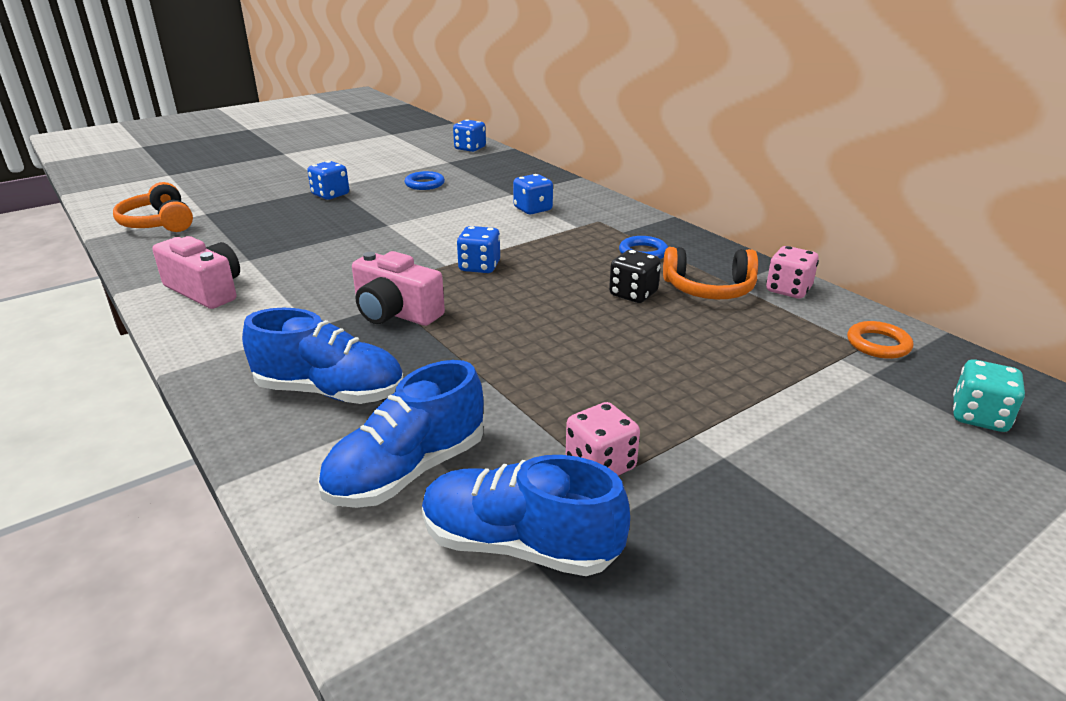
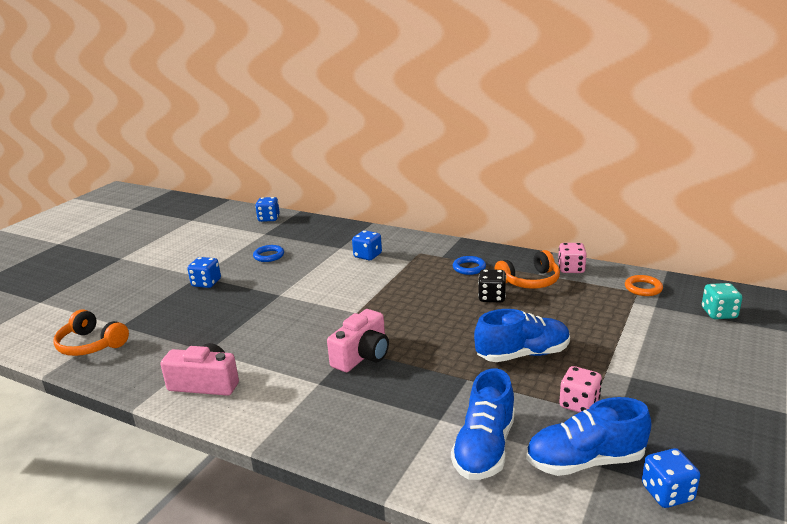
camera: 25 degrees left, 5 degrees down
blue shoe [242,308,404,404] -> blue shoe moved to [474,309,570,362]
pink camera [352,251,445,326] -> pink camera turned 60 degrees counterclockwise [327,309,389,372]
blue dice [457,226,500,273] -> blue dice moved to [642,448,700,508]

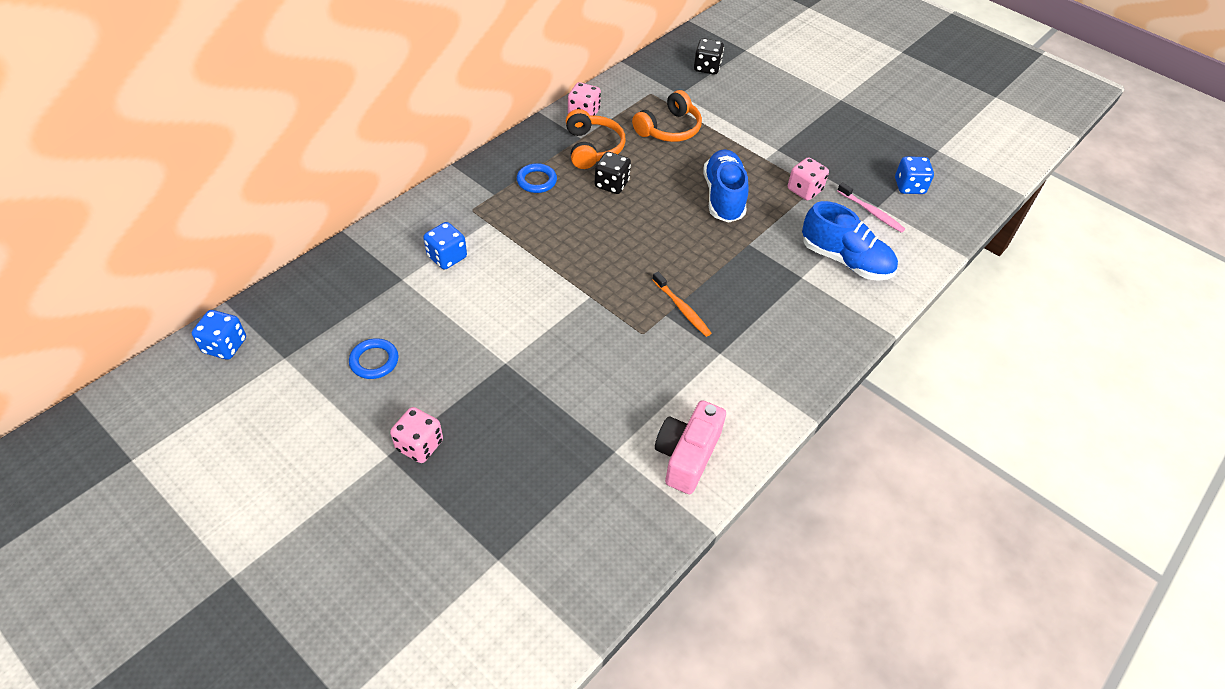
camera: 80 degrees left, 25 degrees up
orange headphones [53,309,129,356] -> orange headphones moved to [632,90,702,142]
blue dice [187,257,221,288] -> pink dice [390,407,443,463]
pink camera [327,309,389,372] -> orange toothbrush [652,272,711,337]
blue shoe [526,397,652,476] -> pink toothbrush [837,182,905,233]
orange ring [625,275,663,296] -> none
turquoise dice [702,283,742,319] -> black dice [694,38,724,75]

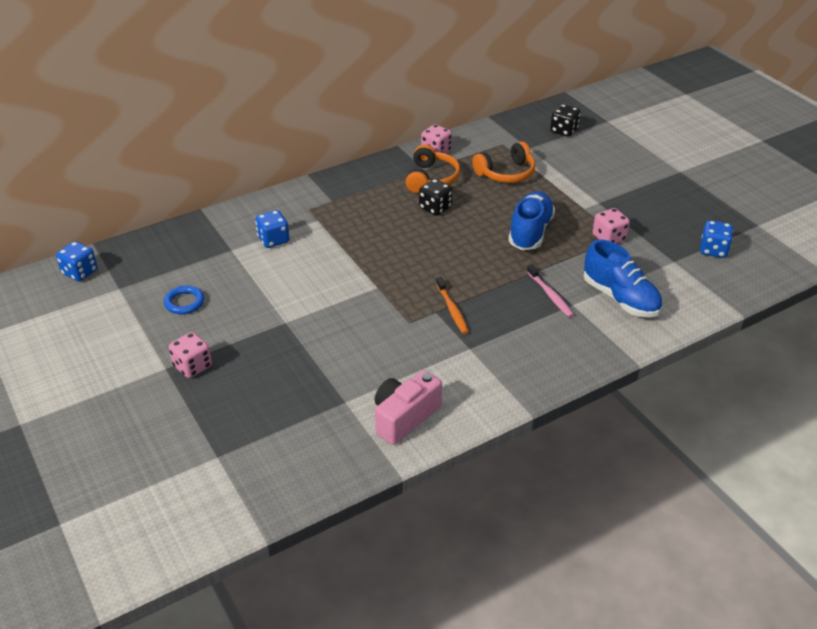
camera: 20 degrees right, 10 degrees down
blue ring [517,163,557,193] -> none
pink toothbrush [837,182,905,233] -> pink toothbrush moved to [527,264,574,317]

